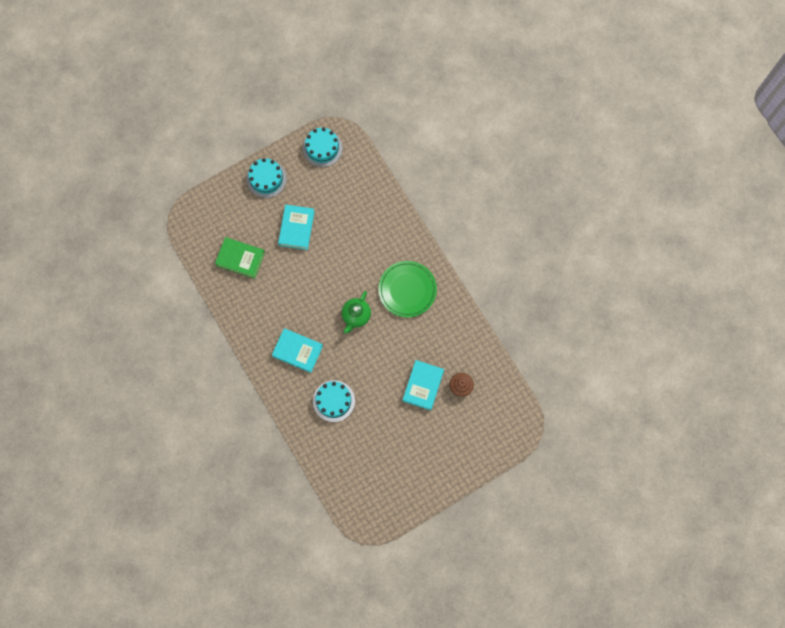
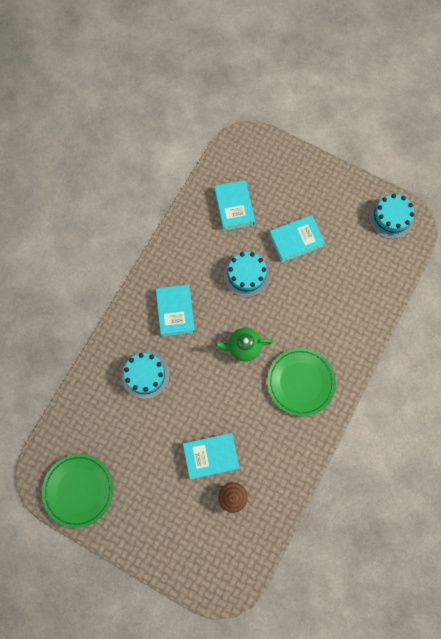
camera: 60 degrees right, 0 degrees up
green book [215,237,265,279] -> turquoise book [214,180,255,231]
turquoise cake [246,158,287,198] -> turquoise cake moved to [224,252,270,297]
none -> green plate [42,454,113,528]

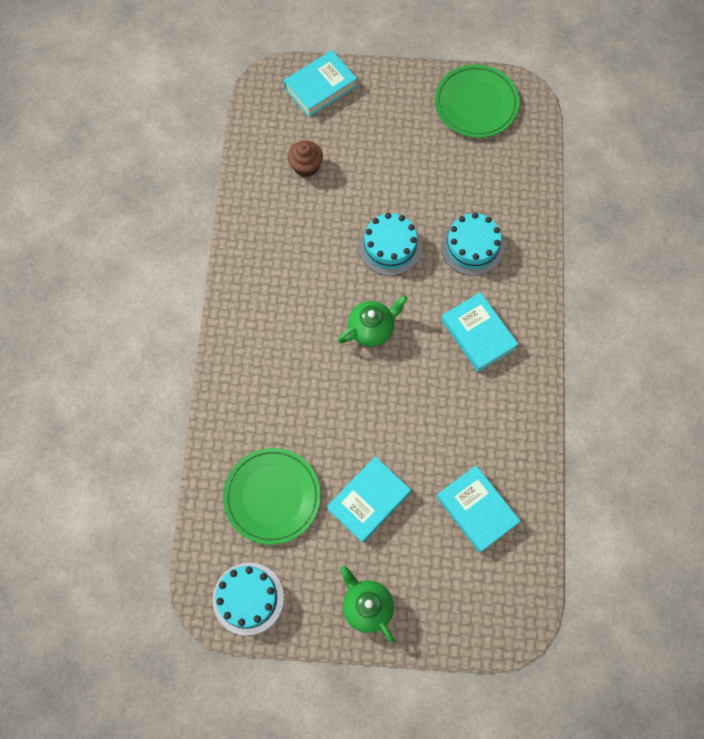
camera: 155 degrees right, 5 degrees down
turquoise book [183,433,239,480] -> turquoise book moved to [284,50,357,117]
turquoise cake [224,252,270,297] -> turquoise cake moved to [359,213,422,276]
green plate [267,348,336,416] -> green plate moved to [223,448,321,545]
none -> green teapot [340,566,394,643]

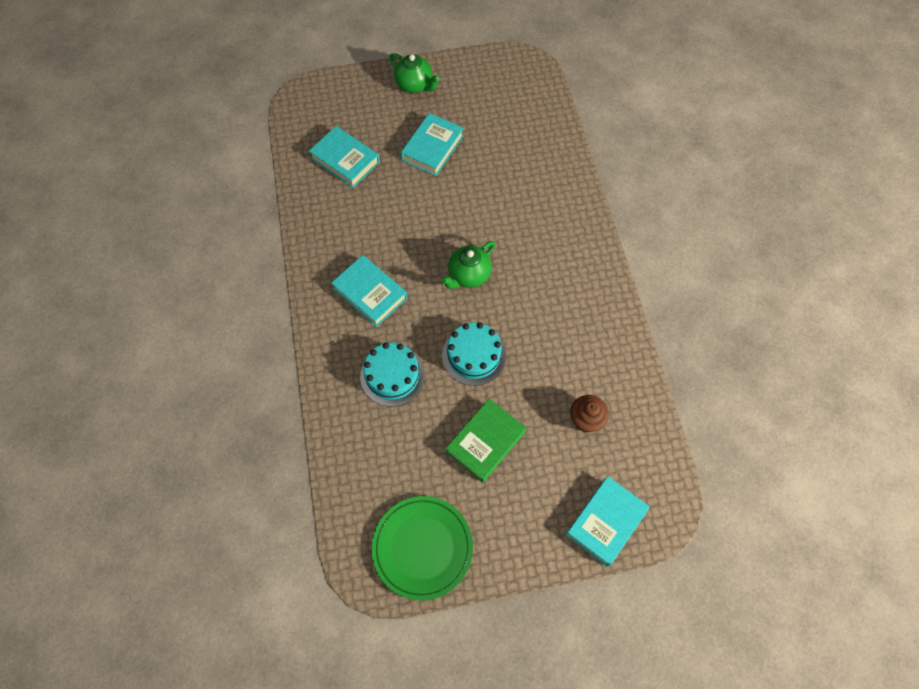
camera: 165 degrees right, 5 degrees down
turquoise cake [212,563,284,636] -> none
green plate [223,448,321,545] -> none
none -> green book [446,399,526,483]

